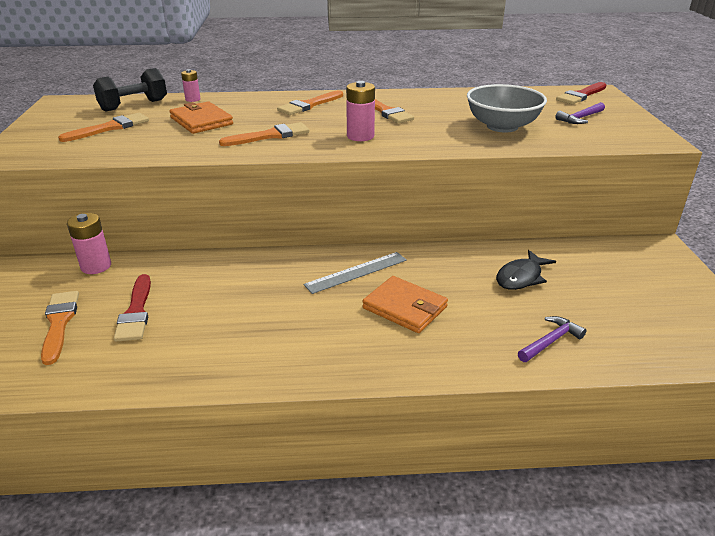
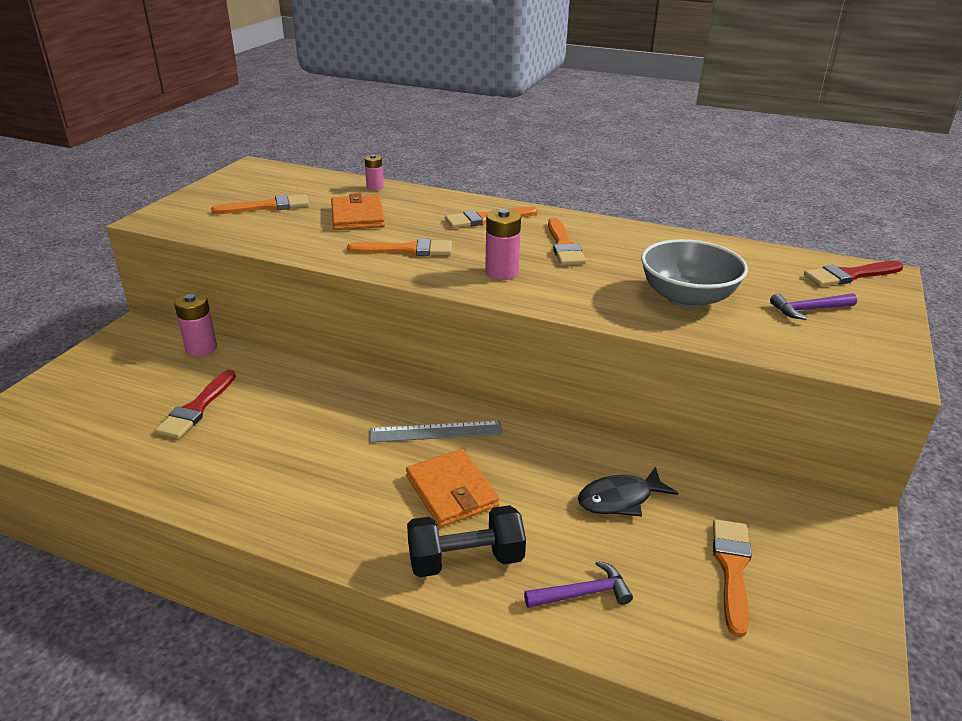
camera: 25 degrees right, 0 degrees up
orange brush [41,291,79,365] -> orange brush moved to [713,519,752,637]
black dumbbell [93,68,167,112] -> black dumbbell moved to [407,505,526,577]

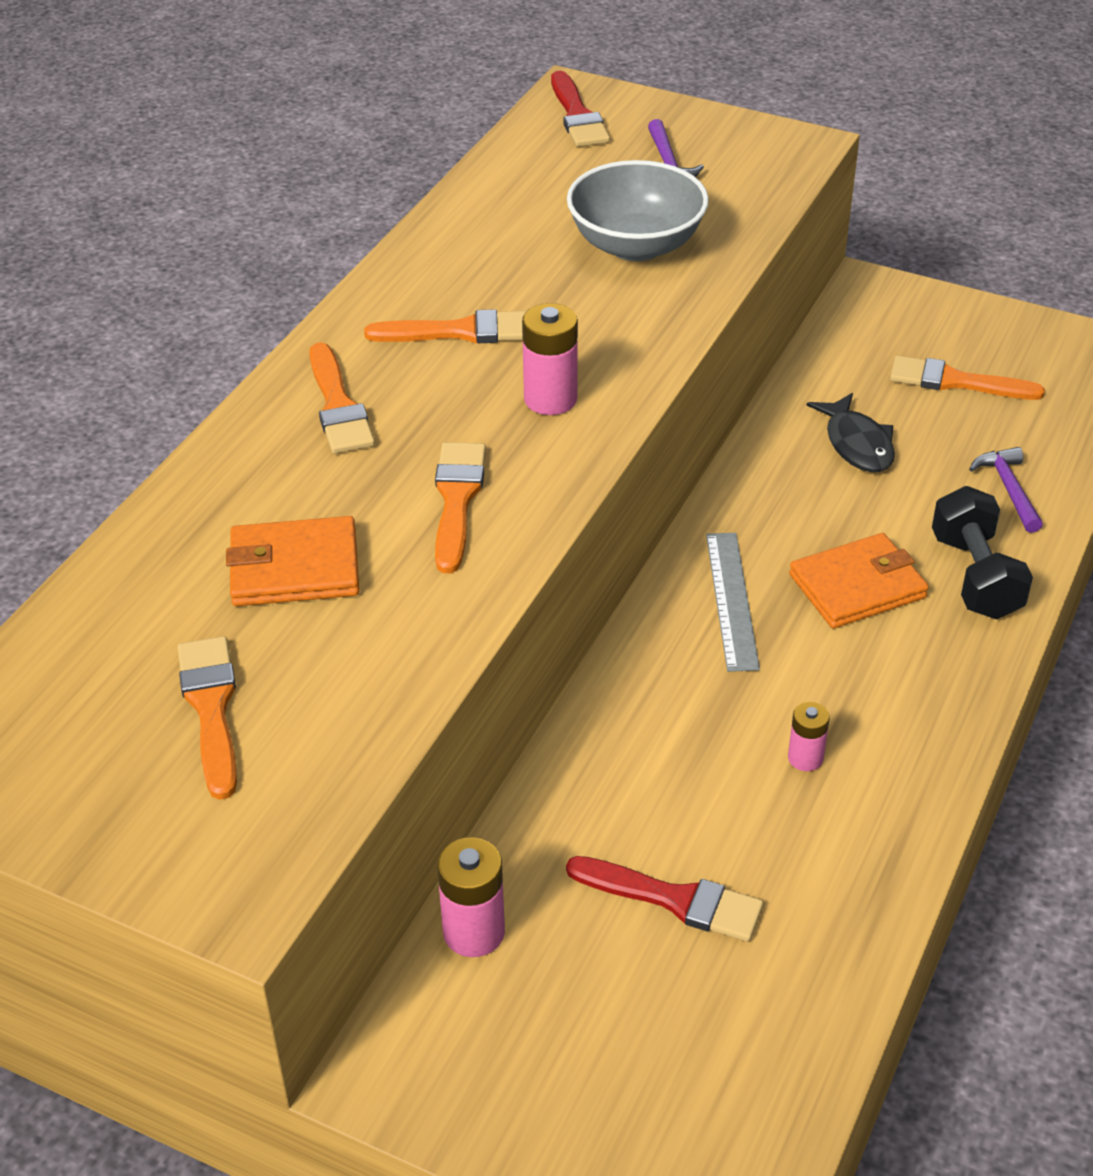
camera: 85 degrees left, 10 degrees up
pink battery [365,155,383,191] -> pink battery moved to [788,702,830,771]

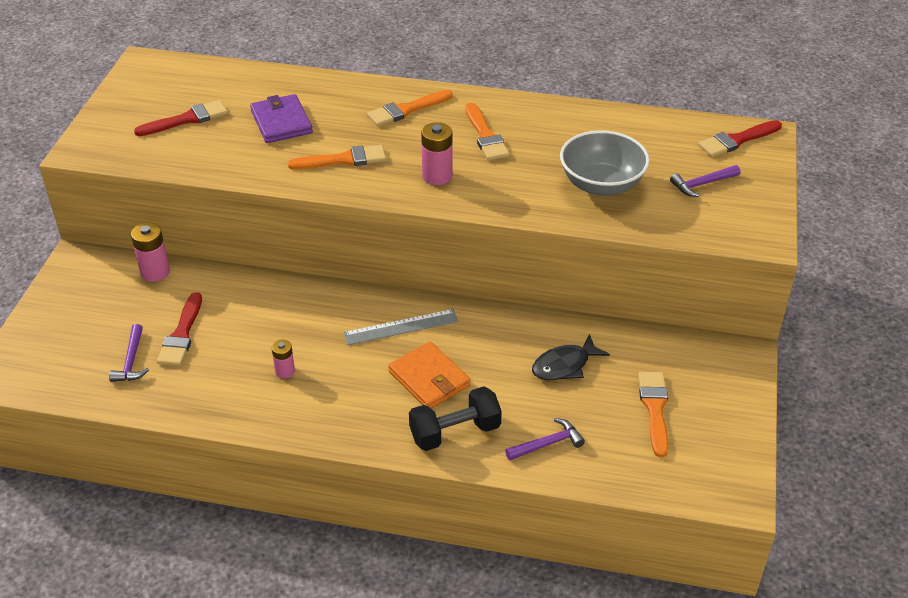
camera: 75 degrees right, 0 degrees up
orange brush [178,636,237,800] -> red brush [134,100,228,136]
orange wallet [226,516,359,606] -> purple wallet [250,94,313,143]
none -> purple hammer [109,324,149,382]

